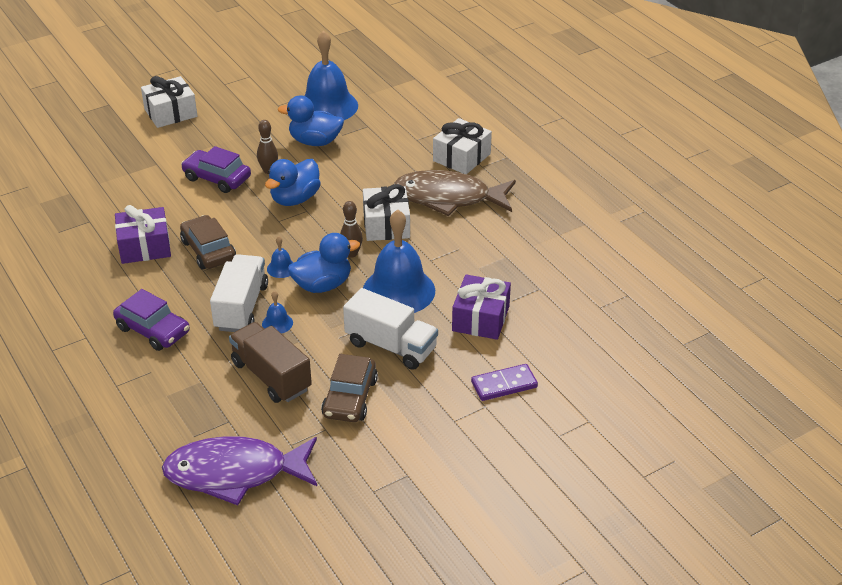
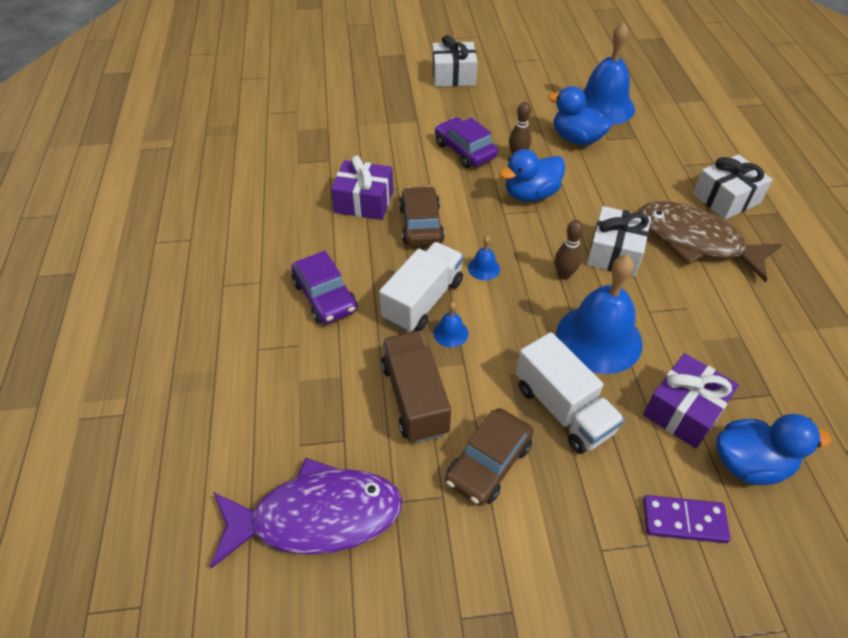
camera: 25 degrees right, 10 degrees up
purple fish [162,436,317,505] -> purple fish turned 150 degrees clockwise [210,458,402,568]
blue duck [288,233,360,293] -> blue duck moved to [716,414,832,485]

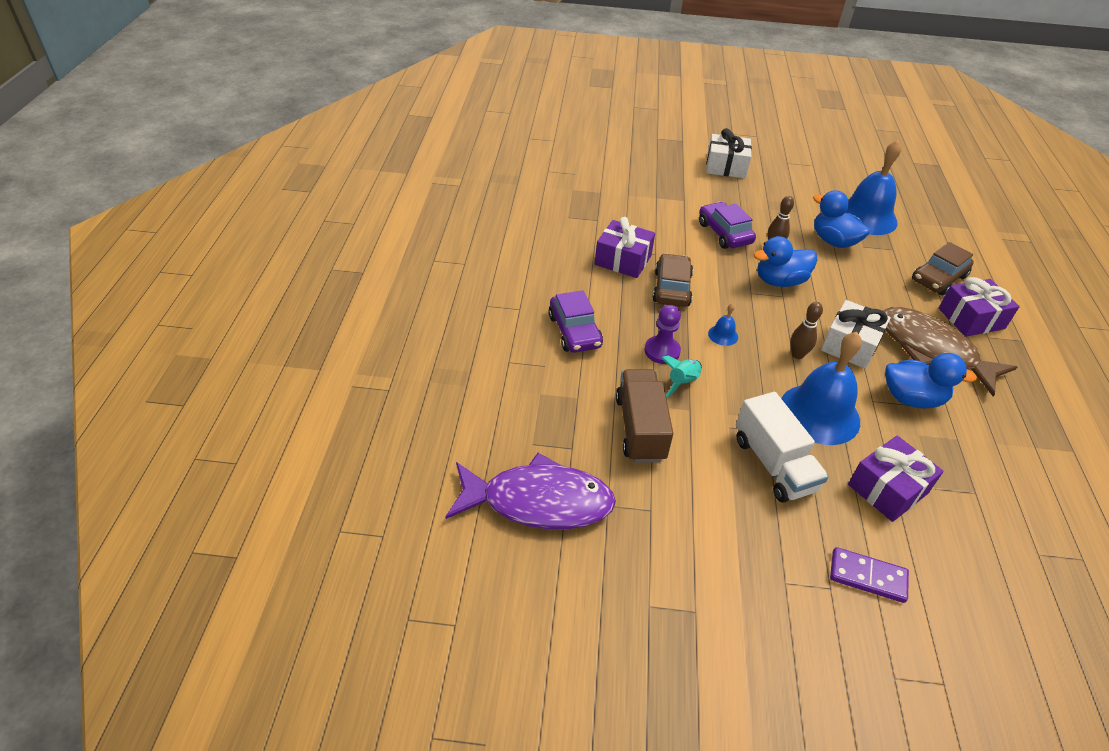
camera: 10 degrees right, 5 degrees down
white truck [379,242,464,333] -> purple pawn [645,305,681,364]
blue bell [434,301,468,347] -> turquoise rocket [661,356,702,398]
brown car [445,408,534,506] -> brown car moved to [912,242,974,296]
white gift [693,154,773,220] -> purple gift [939,277,1020,337]
blue duck [716,414,832,485] -> blue duck moved to [885,353,977,409]

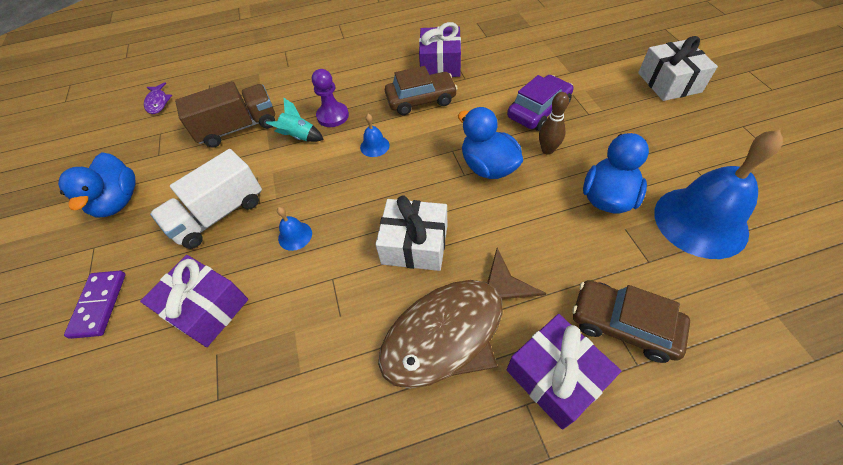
camera: 75 degrees right, 10 degrees up
purple fish [445,453,616,530] -> purple fish [144,82,172,114], size x0.42
purple car [548,290,603,353] -> none
blue bell [781,332,862,445] -> blue bell [277,207,312,251], size x0.41
brown bowling pin [791,302,823,359] -> none
brown fish [882,307,1017,397] -> brown fish turned 150 degrees counterclockwise [378,248,546,389]
blue duck [885,353,977,409] -> blue duck moved to [58,152,136,217]

